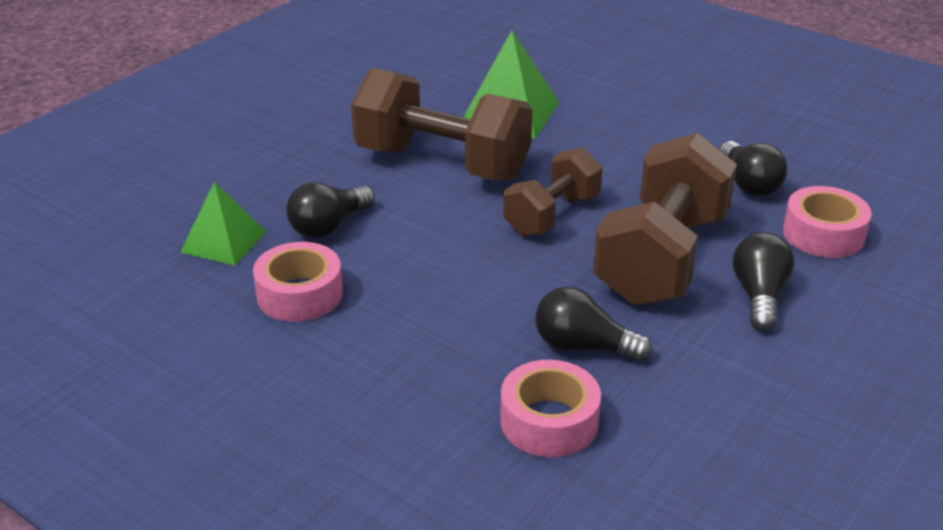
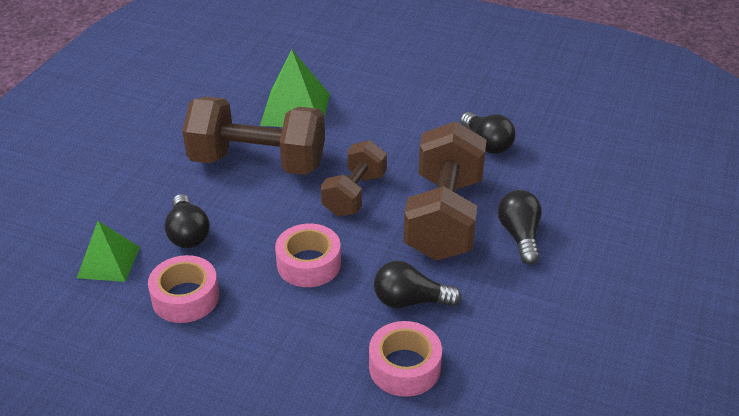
camera: 15 degrees left, 5 degrees up
black light bulb [287,182,375,238] -> black light bulb turned 45 degrees counterclockwise [165,194,210,248]
pink tape [783,186,871,258] -> pink tape moved to [275,223,341,287]

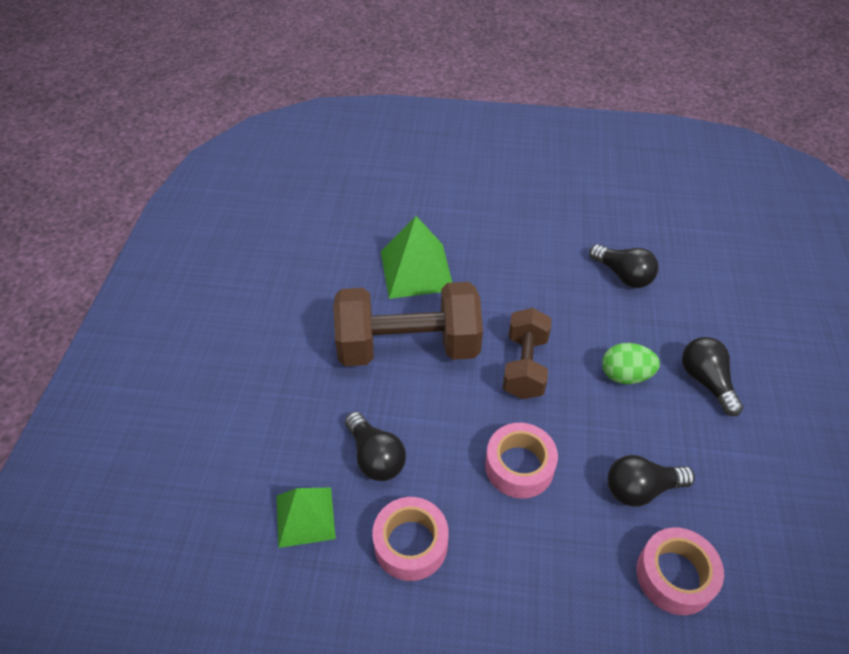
camera: 15 degrees left, 10 degrees up
brown dumbbell [404,121,487,261] -> green egg [602,343,660,384]

